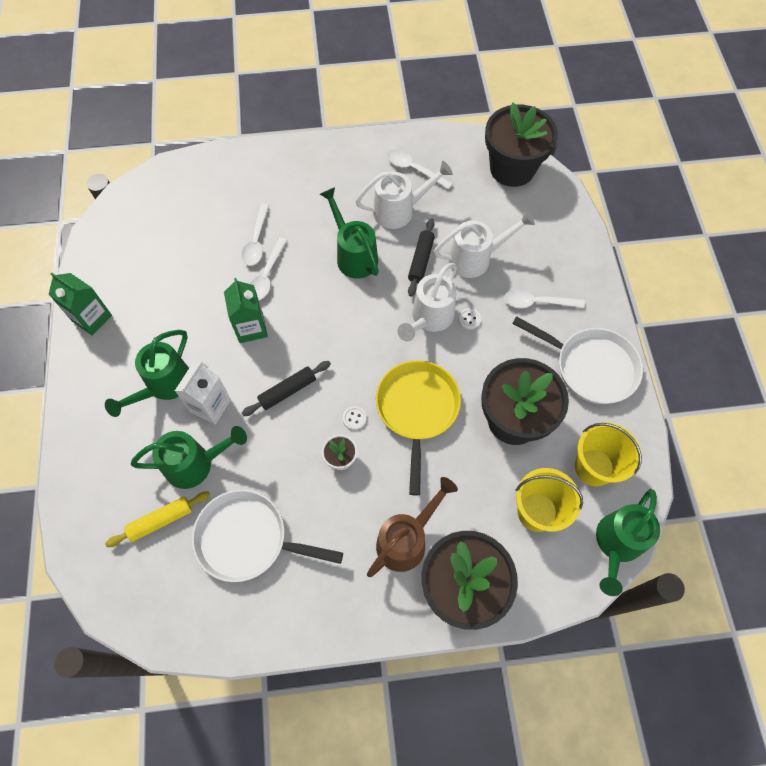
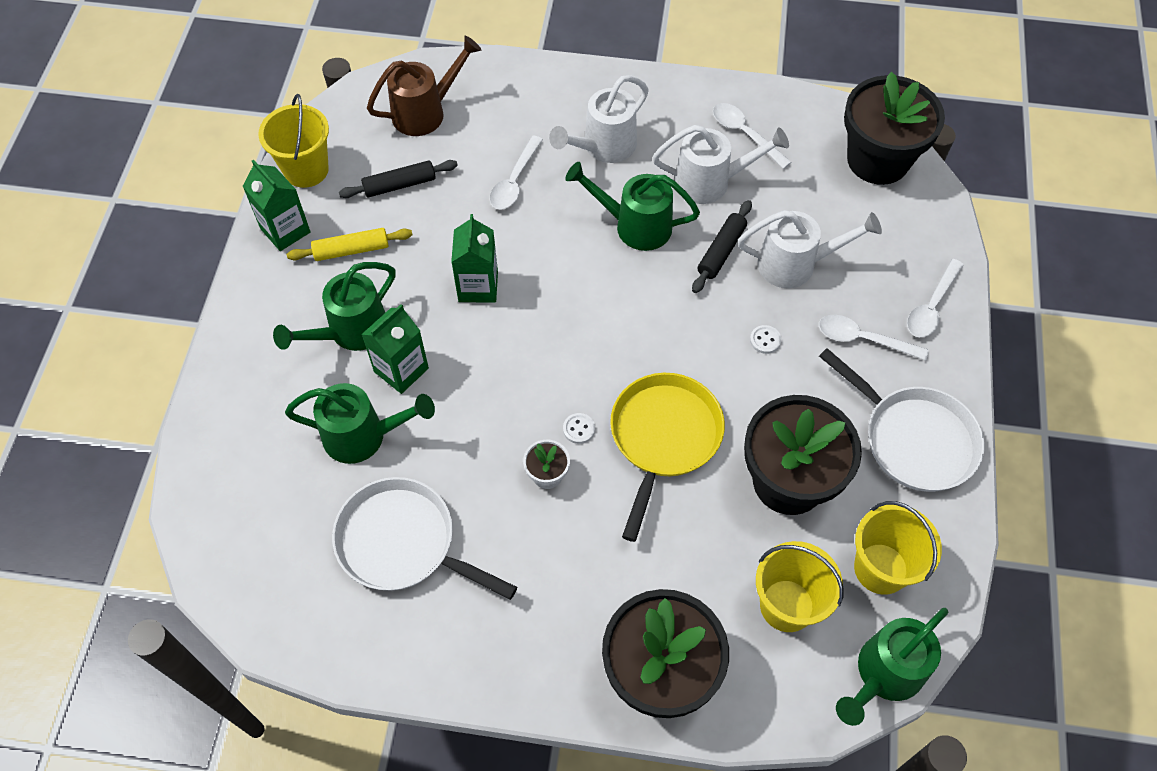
camera: 15 degrees right, 5 degrees down
yellow rolling pin [105,492,210,547] -> yellow rolling pin moved to [287,228,412,261]
white carton [175,361,231,424] -> green carton [361,304,429,394]
black rolling pin [242,361,331,416] -> black rolling pin moved to [339,160,458,198]
white spoon [250,237,287,300] -> white spoon moved to [907,259,964,337]
green watering can [320,187,379,279] -> green watering can turned 60 degrees counterclockwise [565,162,700,251]
brown watering can [367,477,458,577] -> brown watering can moved to [367,36,482,136]
white watering can [398,263,457,341] -> white watering can moved to [549,75,649,163]
none -> yellow bucket [258,94,329,188]

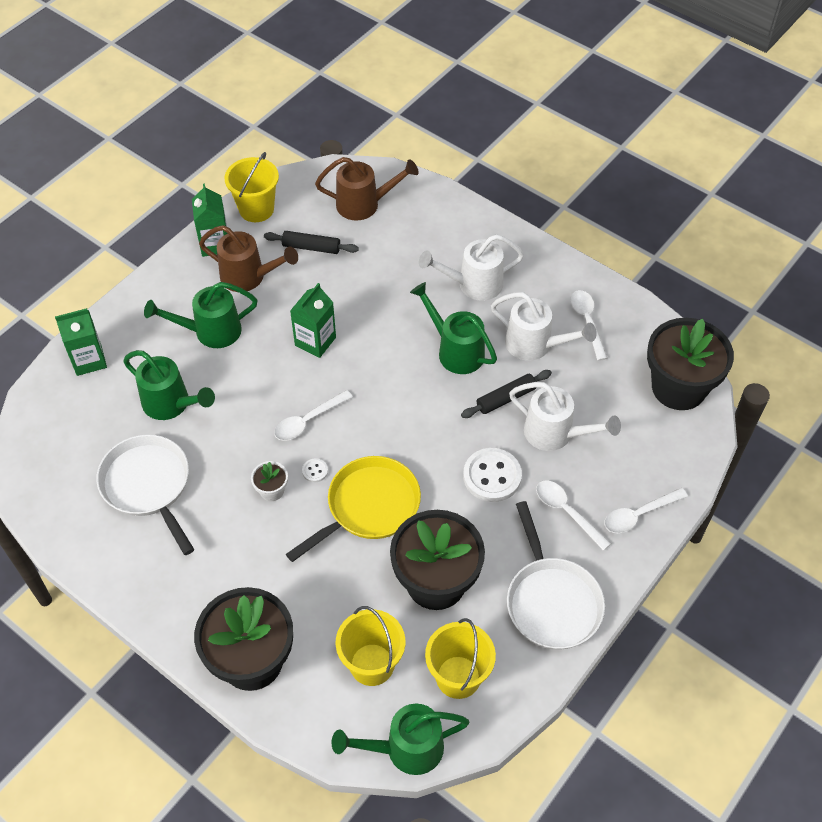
camera: 30 degrees right, 5 degrees down
yellow rolling pin [287,228,412,261] -> brown watering can [199,225,298,292]
green carton [361,304,429,394] -> green carton moved to [55,308,107,376]
white spoon [490,135,543,209] -> white spoon moved to [274,390,353,441]
white button [750,325,781,354] -> white button [463,448,522,502], size x2.25

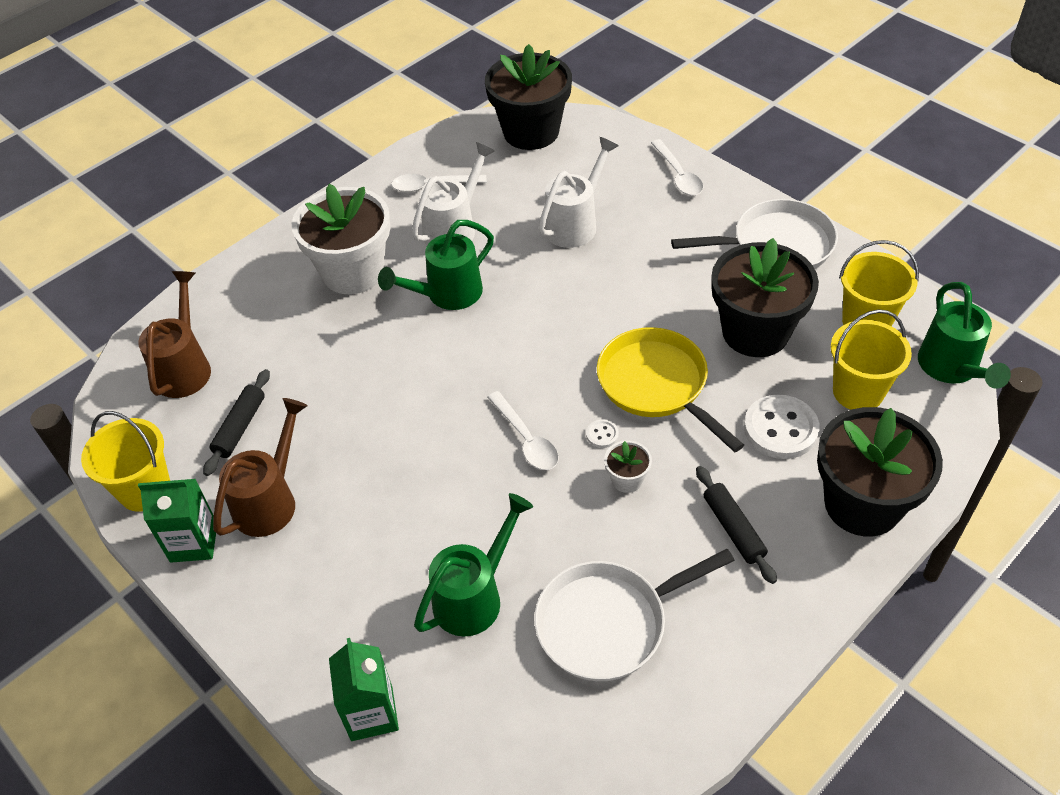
camera: 80 degrees left, 5 degrees down
green watering can [144,282,258,348] -> none
green carton [290,283,336,358] -> none
white watering can [419,234,524,301] -> white flower pot [292,184,390,294]
black rolling pin [461,370,552,418] -> black rolling pin moved to [696,466,777,584]
white button [463,448,522,502] -> white button moved to [744,394,820,459]
white spoon [536,480,611,551] -> none

